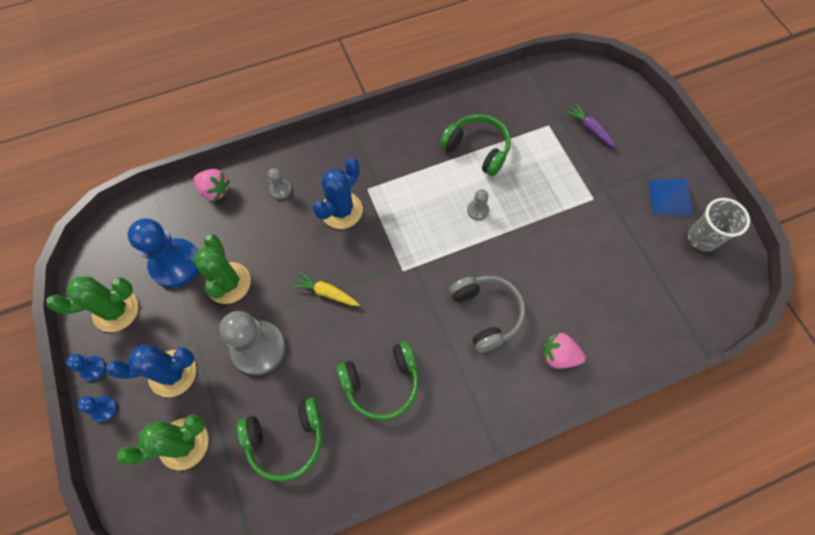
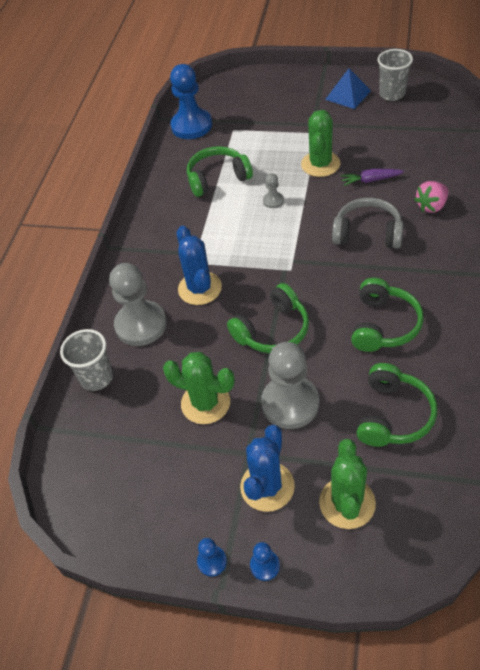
camera: 50 degrees left, 15 degrees down
green cactus [46,276,139,332] -> green cactus moved to [301,110,340,177]
blue pawn [127,218,199,288] -> blue pawn moved to [170,64,212,139]
pink strawberry [193,169,230,202] -> grey cup [60,329,113,391]
grey pawn [268,168,292,199] -> grey pawn [109,263,167,346], size x2.22
yellow carrot [292,272,360,306] -> green headphones [227,283,309,353]
purple carrot [566,104,616,148] -> purple carrot moved to [340,169,404,186]

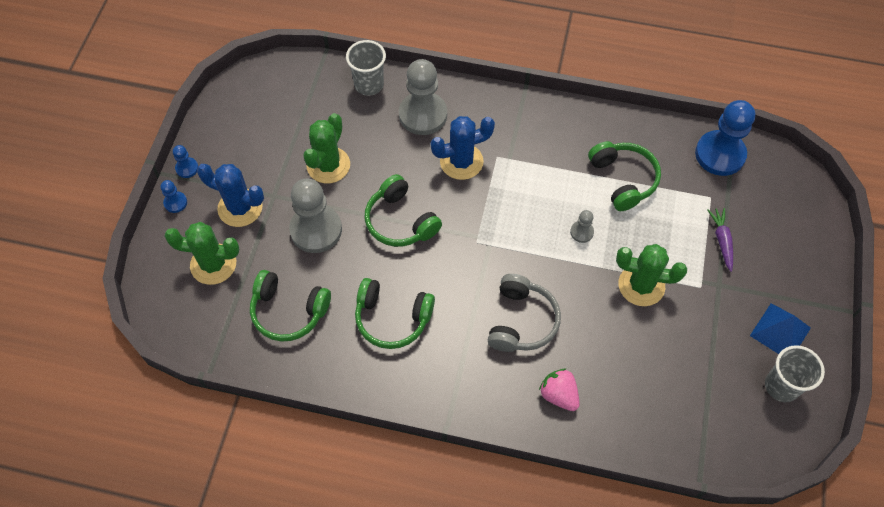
camera: 85 degrees right, 10 degrees up
purple carrot [340,169,404,186] -> purple carrot moved to [708,208,733,272]

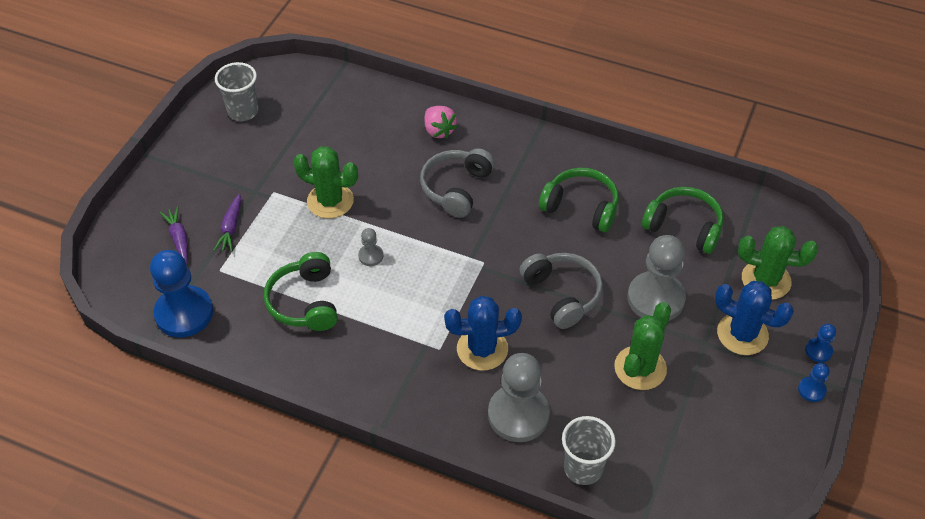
camera: 170 degrees left, 10 degrees down
green headphones [365,174,442,247] -> grey headphones [519,253,603,329]
blue pyramid [750,303,811,354] -> none
none -> purple carrot [160,207,188,264]

